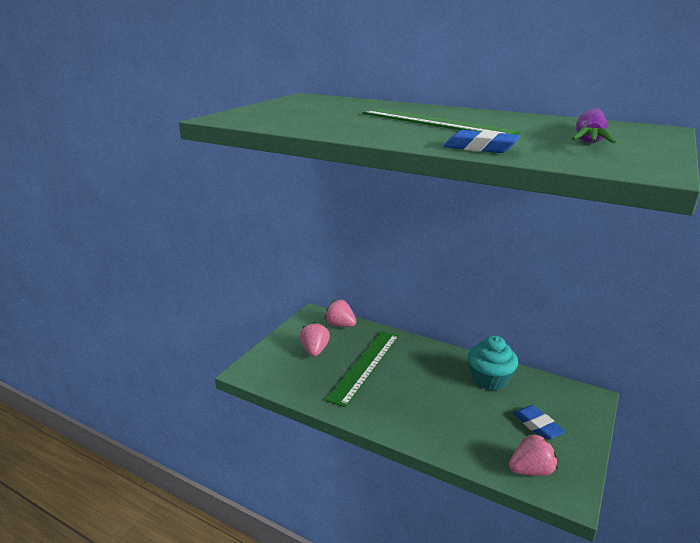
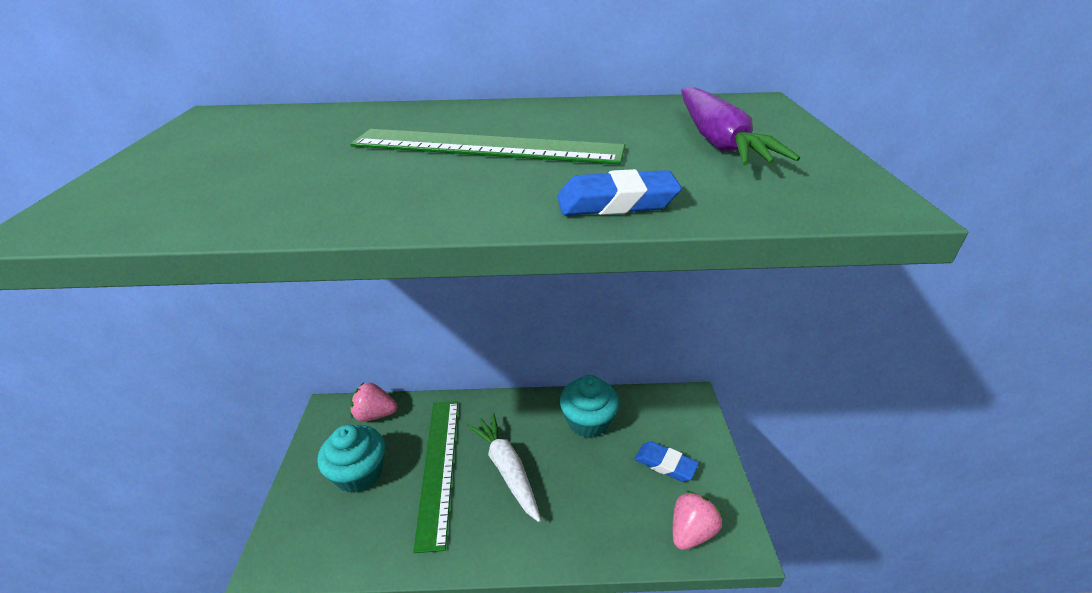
camera: 30 degrees left, 10 degrees up
pink strawberry [300,322,330,357] -> turquoise cupcake [318,425,385,493]
none -> white carrot [467,413,541,522]

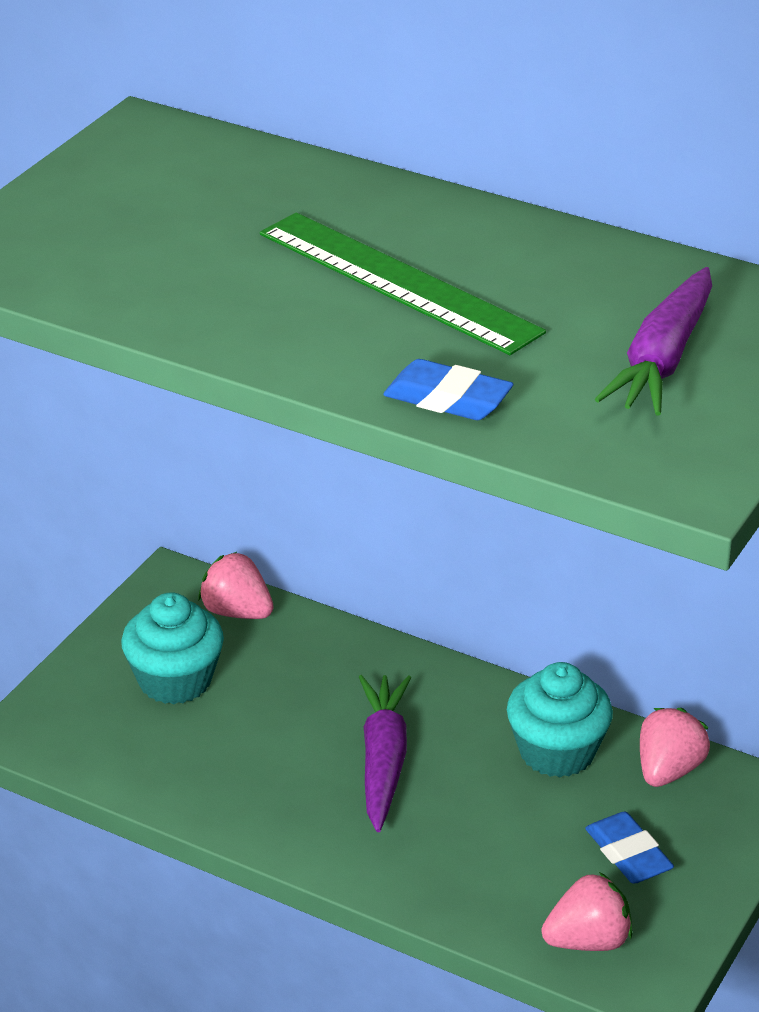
camera: 30 degrees right, 0 degrees up
green ruler [413,401,458,553] -> none
white carrot [467,413,541,522] -> purple carrot [359,675,411,832]
none -> pink strawberry [640,708,710,787]

